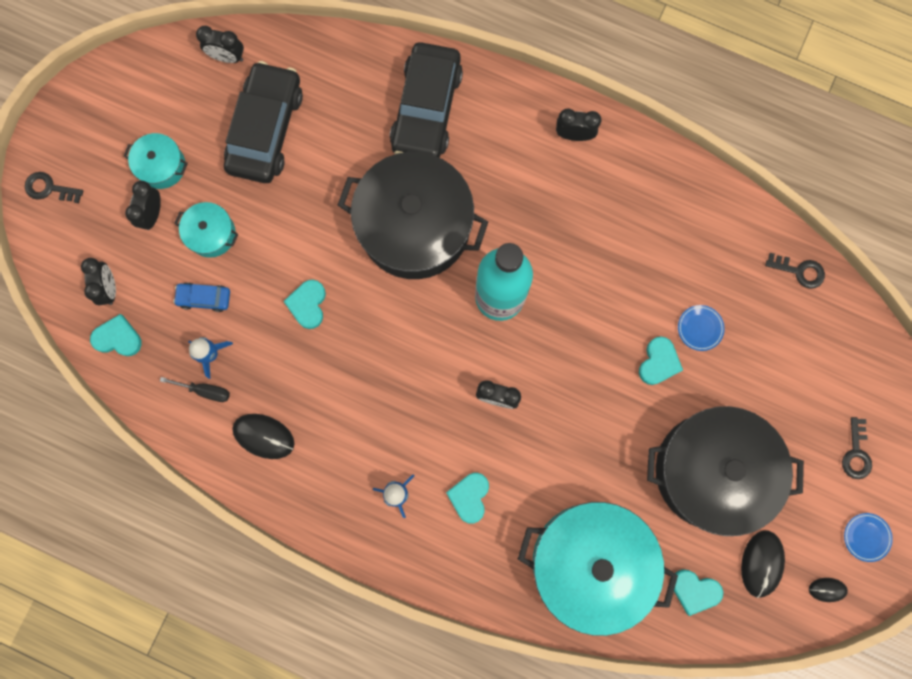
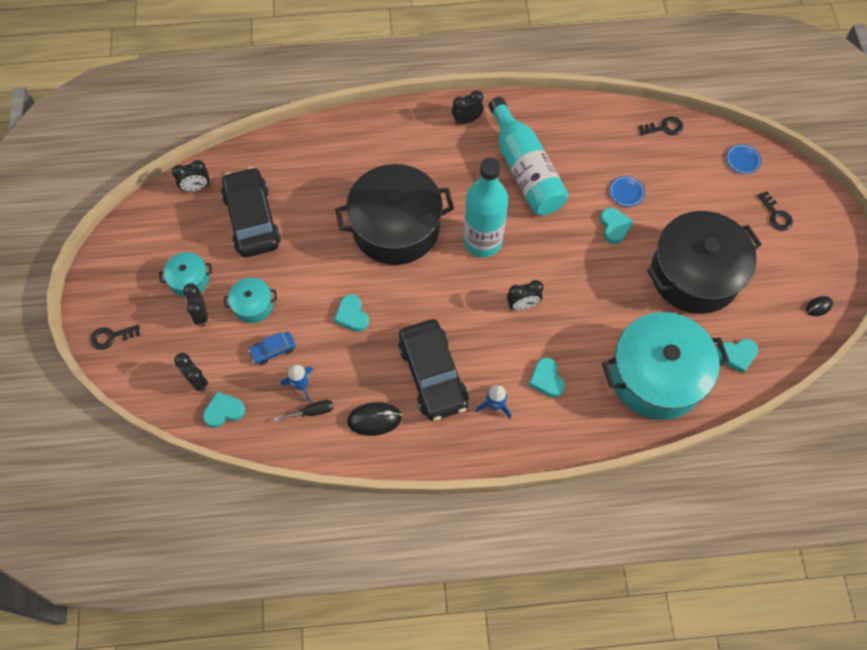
camera: 30 degrees left, 15 degrees down
black car [390,42,463,158] -> black car moved to [398,319,469,421]
black mouse [741,530,785,598] -> none
blue plate [844,513,893,562] -> blue plate moved to [726,144,762,174]
none -> turquoise bottle [488,97,568,215]

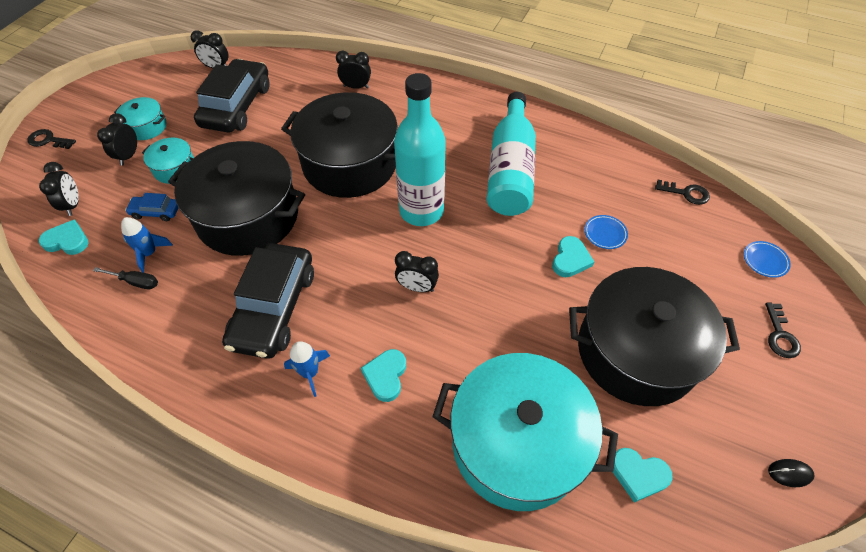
camera: 30 degrees right, 10 degrees down
turquoise heart [334,294,369,332] -> black pot [168,141,305,256]
black mouse [347,402,402,436] -> none
black clock [452,90,484,125] -> black clock moved to [336,51,371,89]

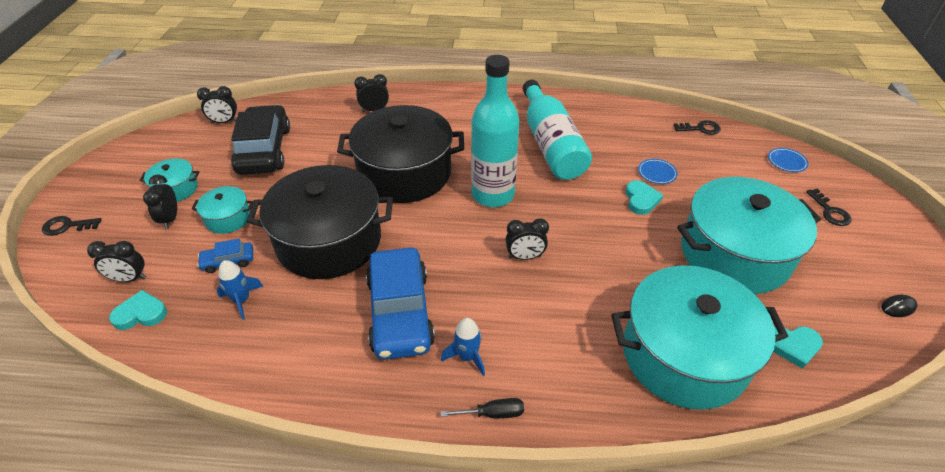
camera: 20 degrees left, 10 degrees down
black clock [39,162,79,216] -> black clock turned 120 degrees clockwise [87,241,146,282]
black screwdriver [93,267,158,289] -> black screwdriver moved to [440,398,524,418]
black car [222,243,314,359] -> blue car [366,248,435,360]
turquoise heart [361,349,406,402] -> none
black pot [569,267,740,406] -> turquoise pot [677,177,821,294]

